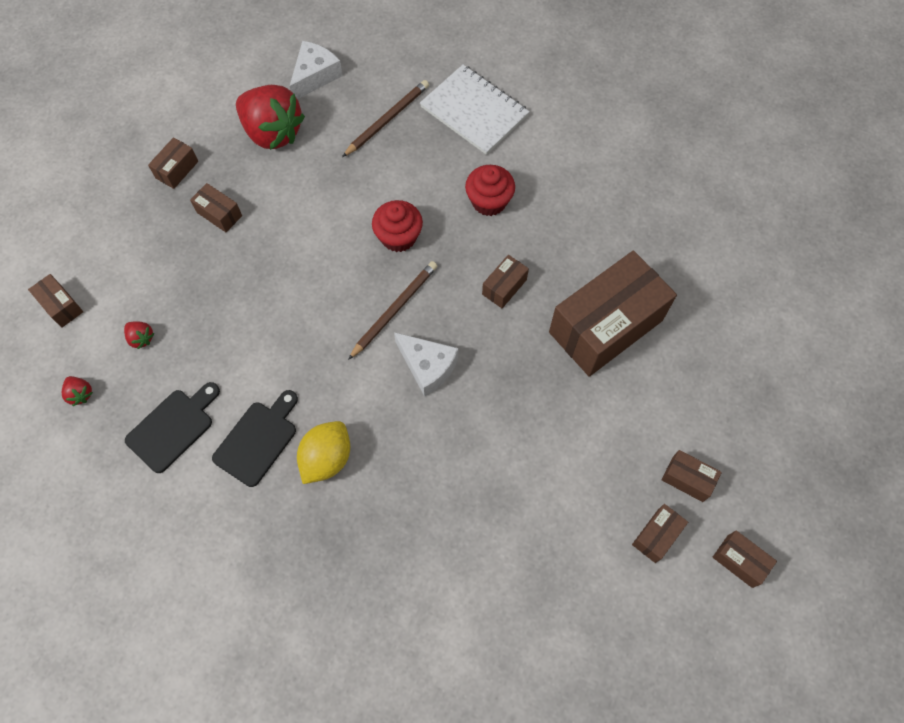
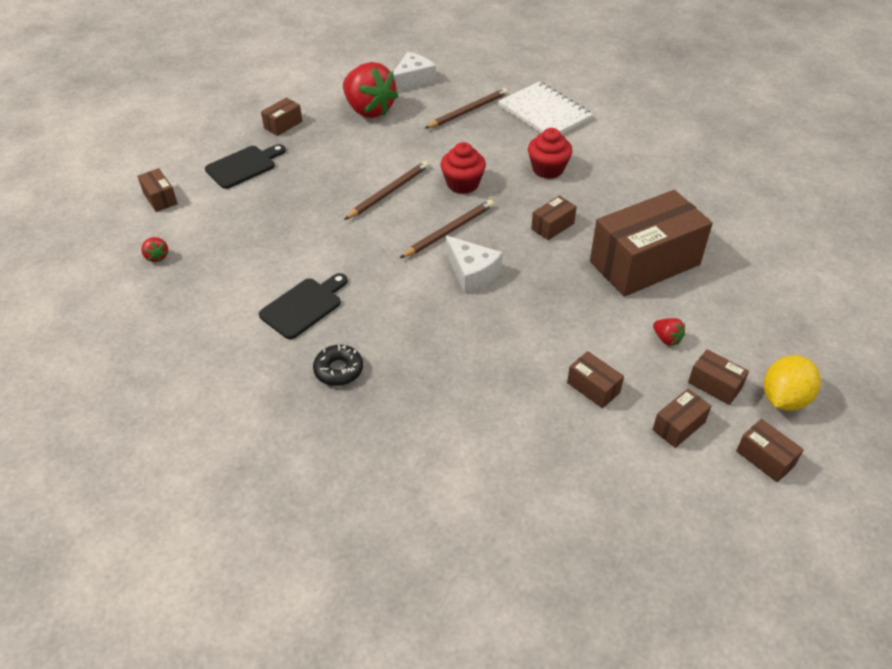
camera: 10 degrees right, 20 degrees down
red strawberry [124,321,154,349] -> red strawberry moved to [653,318,685,346]
black cutting board [125,382,220,473] -> black cutting board moved to [205,144,286,189]
brown box [190,183,242,232] -> brown box moved to [567,351,624,408]
yellow lemon [297,421,350,484] -> yellow lemon moved to [764,355,821,411]
none -> black donut [313,345,363,386]
none -> brown pencil [344,161,429,220]

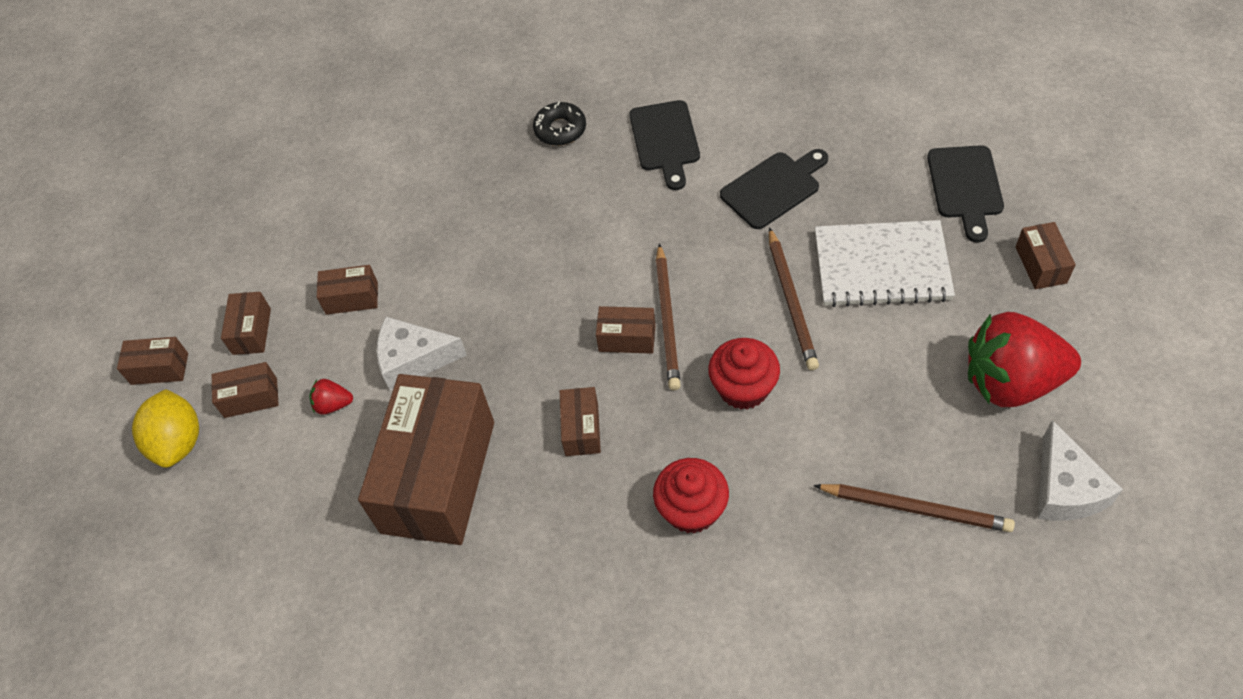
camera: 135 degrees right, 10 degrees up
brown box [137,168,178,212] -> brown box moved to [596,306,656,354]
red strawberry [141,237,168,262] -> none
brown pencil [424,88,508,129] -> brown pencil turned 75 degrees counterclockwise [813,484,1015,532]
white cheese [445,235,502,293] -> white cheese moved to [376,317,467,391]
white notebook [498,82,593,134] -> white notebook moved to [815,220,955,307]
none -> black cutting board [720,149,828,229]

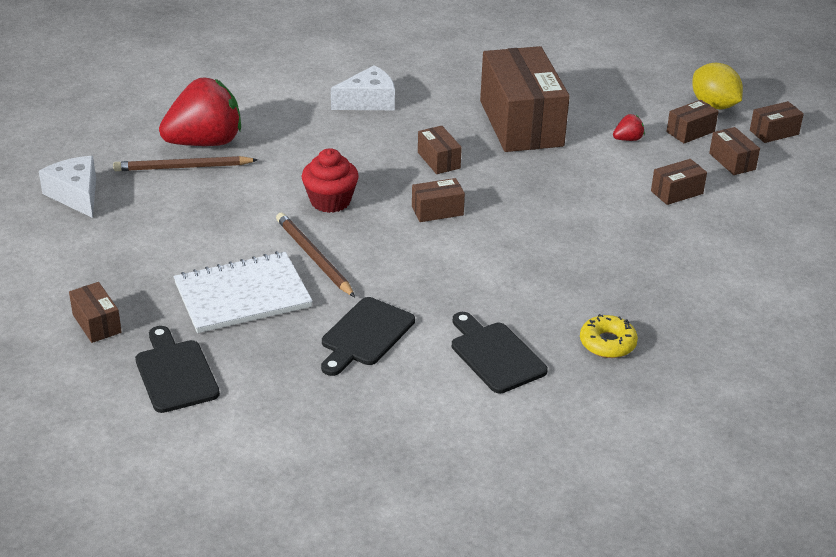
camera: 150 degrees right, 20 degrees down
white cheese [376,317,467,391] -> white cheese moved to [331,65,395,110]
black donut [533,102,586,146] -> yellow donut [580,314,638,358]
red cupcake [653,458,729,534] -> none
brown pencil [656,243,681,390] -> none
red strawberry [968,312,1081,407] -> red strawberry moved to [159,77,241,146]

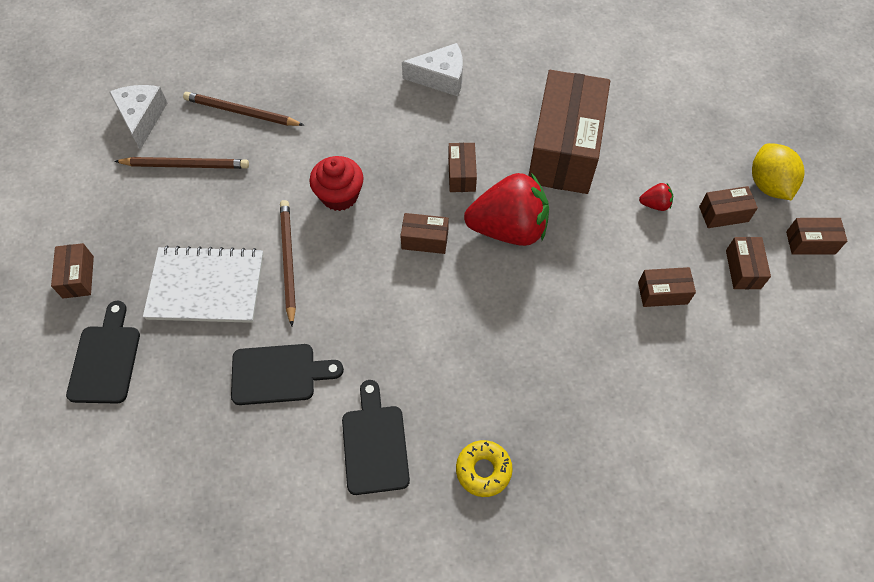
camera: 25 degrees right, 25 degrees up
red strawberry [159,77,241,146] -> red strawberry moved to [464,173,549,246]
black cutting board [321,297,415,376] -> black cutting board turned 150 degrees counterclockwise [231,344,344,405]
none -> brown pencil [114,157,249,169]

